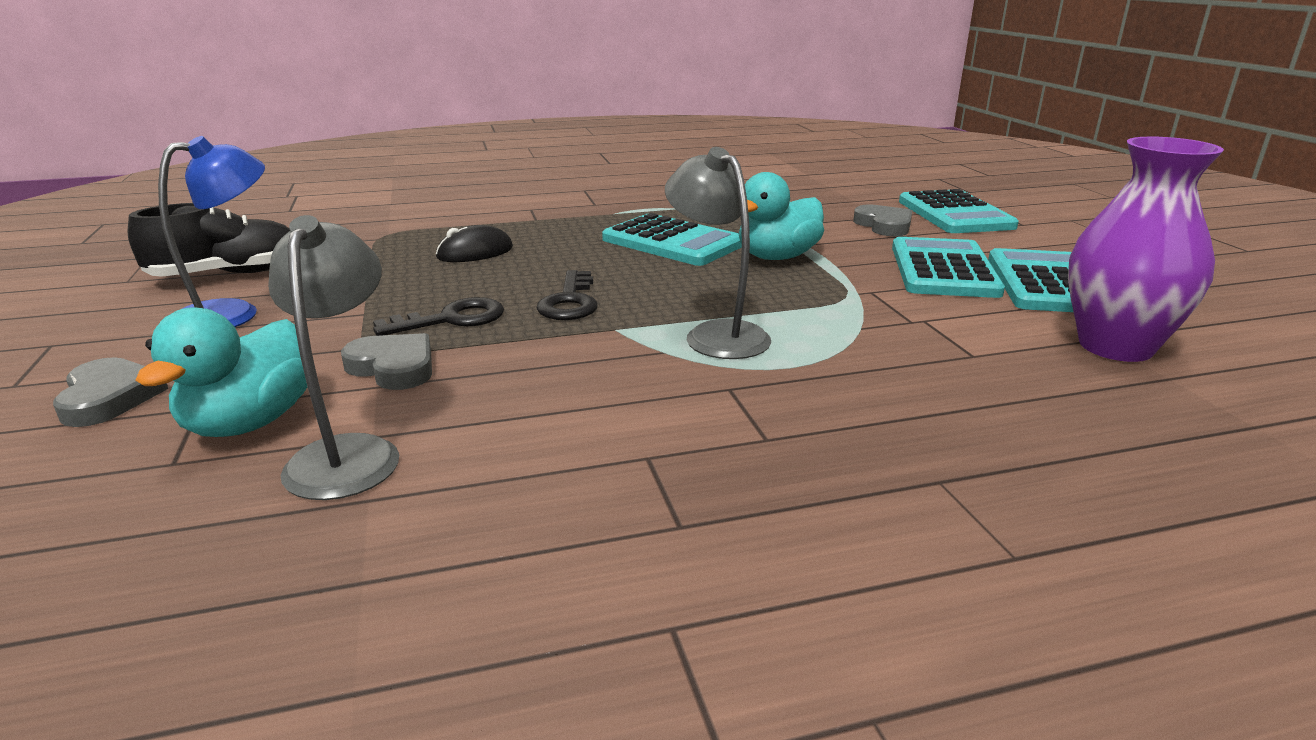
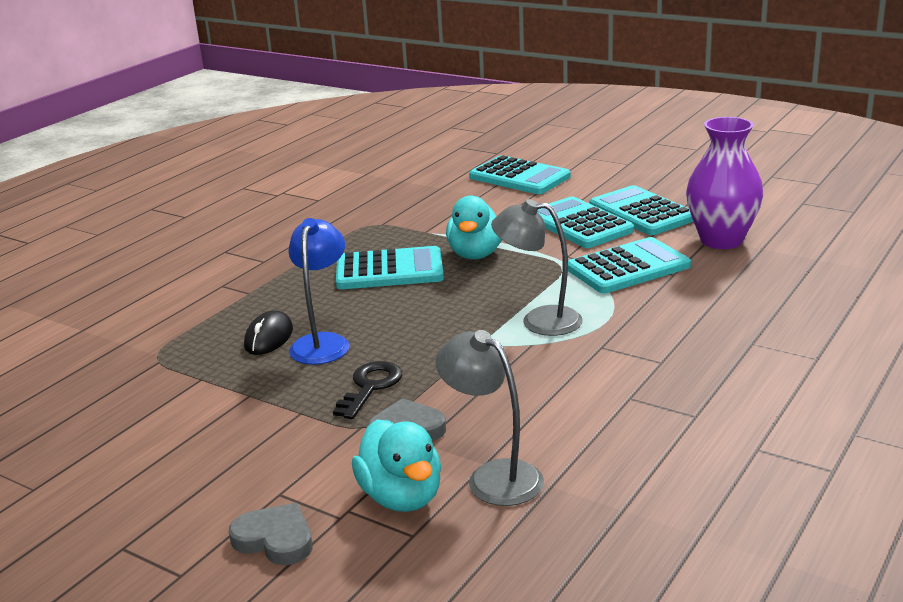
camera: 40 degrees left, 0 degrees up
black shoe [128,203,290,277] -> none
blue lamp [158,136,265,327] -> blue lamp moved to [288,218,350,365]
black key [536,270,598,320] -> none
grey heart [853,204,912,236] -> none
none -> turquoise calculator [568,237,691,293]

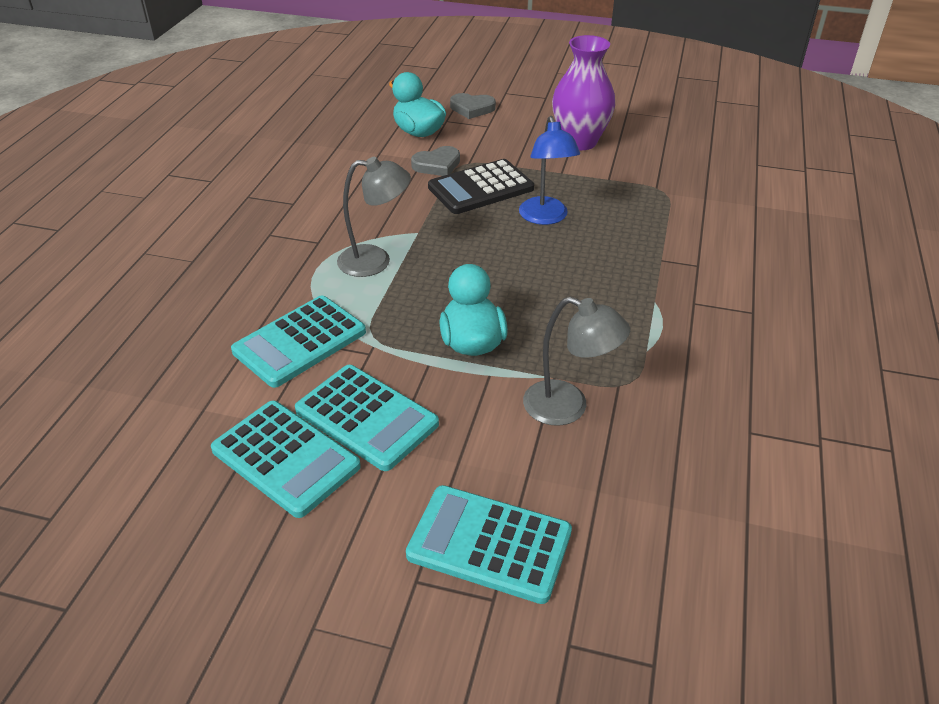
camera: 160 degrees right, 15 degrees up
black mouse [244,310,293,355] -> none
black key [333,361,402,419] -> black calculator [428,159,534,214]
turquoise calculator [336,246,444,289] -> none
grey lamp [436,330,544,506] -> grey lamp moved to [523,297,630,426]
purple vase [686,117,763,249] -> purple vase moved to [552,35,615,150]

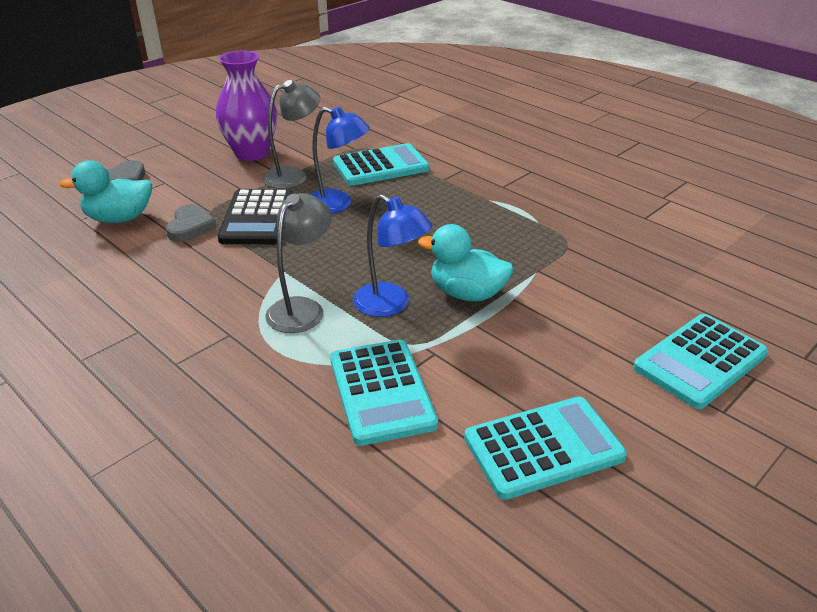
camera: 60 degrees left, 5 degrees down
turquoise calculator [295,365,439,471] -> turquoise calculator moved to [333,143,429,186]
grey lamp [523,297,630,426] -> grey lamp moved to [263,80,320,189]
none -> blue lamp [353,194,432,317]

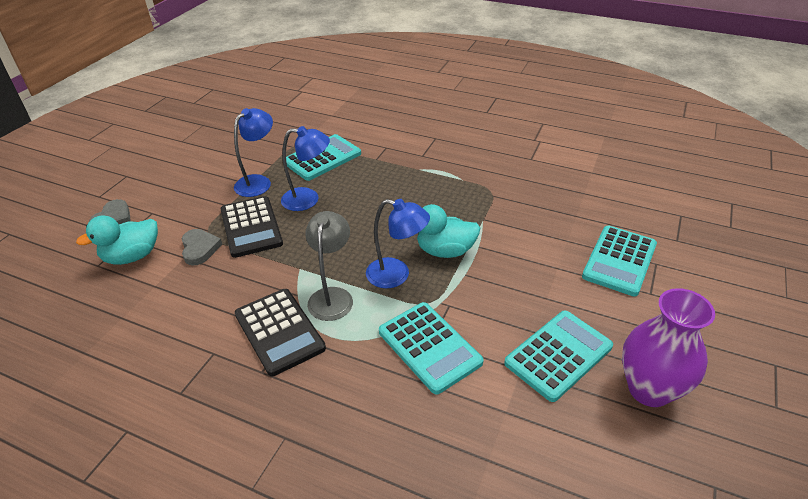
camera: 20 degrees left, 5 degrees up
purple vase [216,51,278,161] -> purple vase moved to [622,288,715,407]
grey lamp [263,80,320,189] -> blue lamp [234,108,273,197]
none -> black calculator [235,289,326,376]

